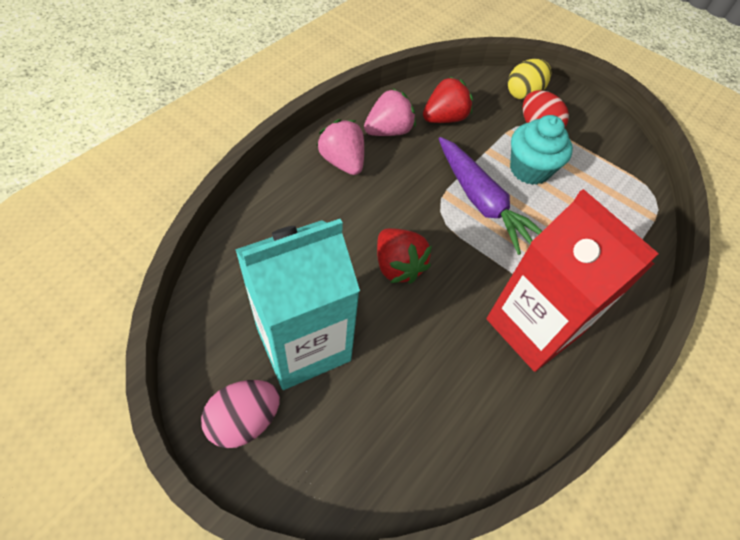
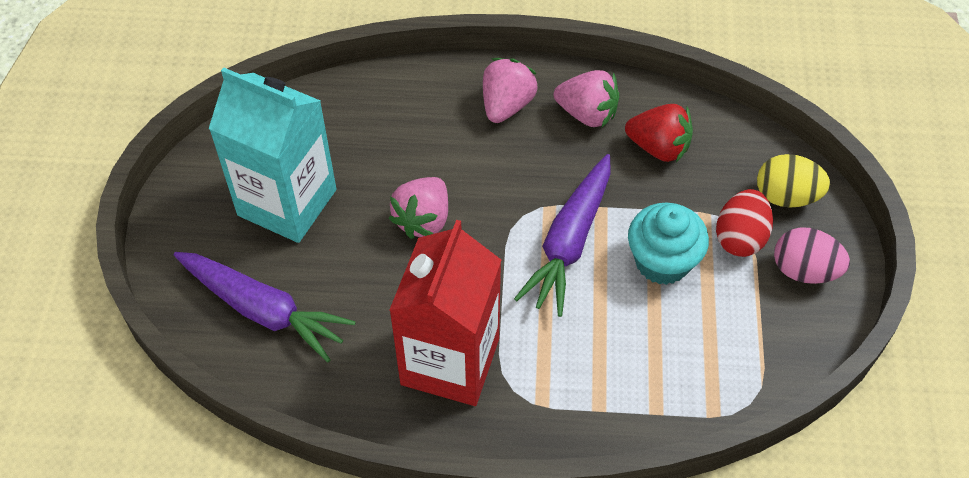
camera: 60 degrees right, 0 degrees up
pink egg [201,380,280,448] -> pink egg moved to [774,228,850,284]
red strawberry [377,228,432,284] -> pink strawberry [389,177,448,239]
none -> purple carrot [174,252,356,363]

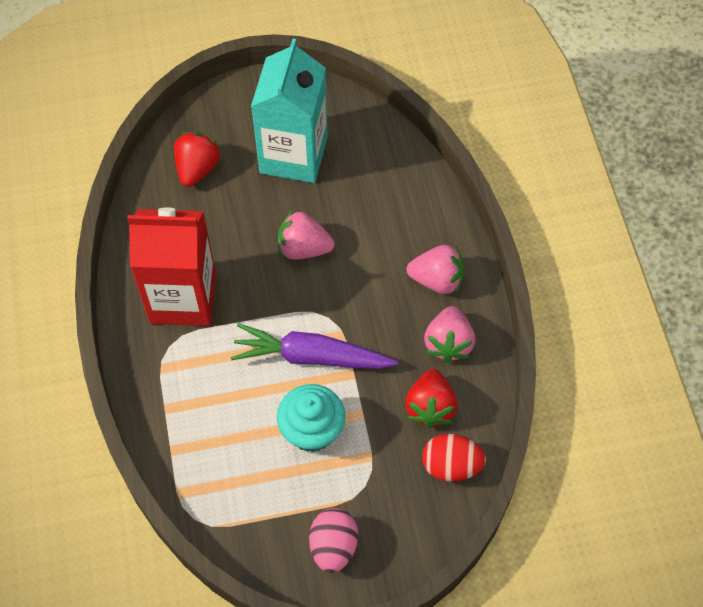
camera: 75 degrees right, 5 degrees up
purple carrot [174,252,356,363] -> red strawberry [174,132,221,187]
red egg [716,189,773,257] -> red egg moved to [422,434,486,482]
yellow egg [757,154,830,207] -> none

